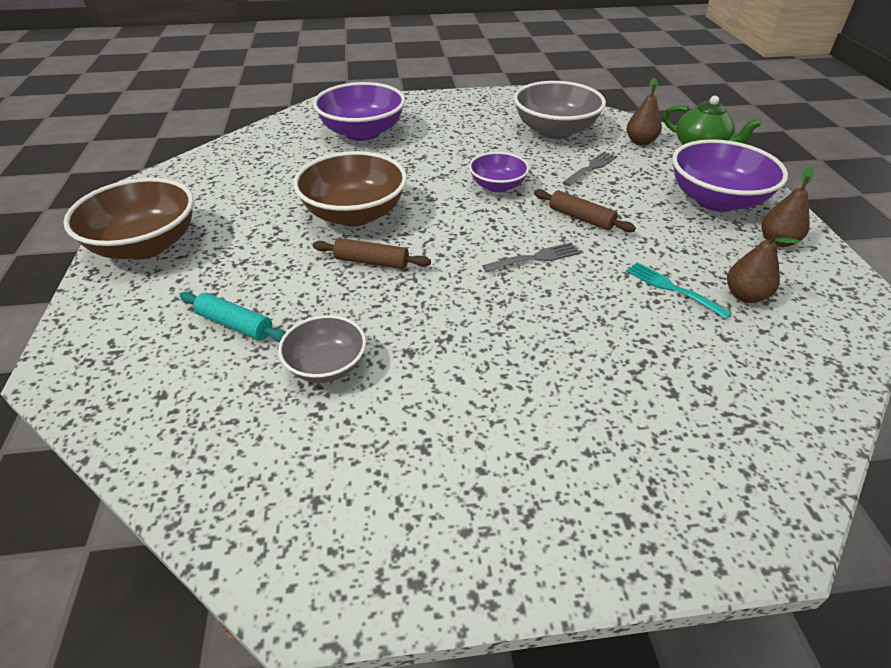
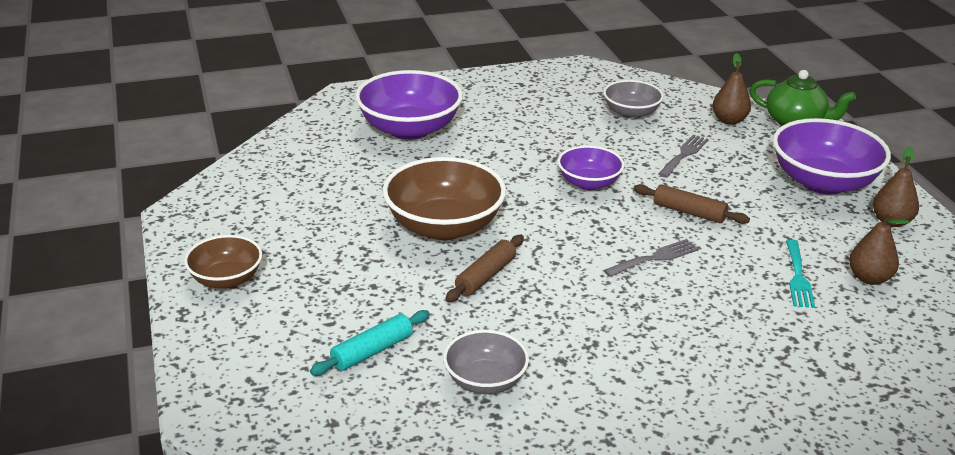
camera: 10 degrees left, 10 degrees down
brown bowl [63,178,194,260] -> brown bowl [184,235,263,289], size x0.58
turquoise rolling pin [180,292,286,342] -> turquoise rolling pin turned 60 degrees counterclockwise [310,310,430,376]
brown rolling pin [313,238,431,269] -> brown rolling pin turned 60 degrees counterclockwise [445,235,524,302]
grey bowl [514,81,606,139] -> grey bowl [603,80,664,119], size x0.58
turquoise fork [626,262,732,319] -> turquoise fork turned 120 degrees counterclockwise [786,240,815,308]

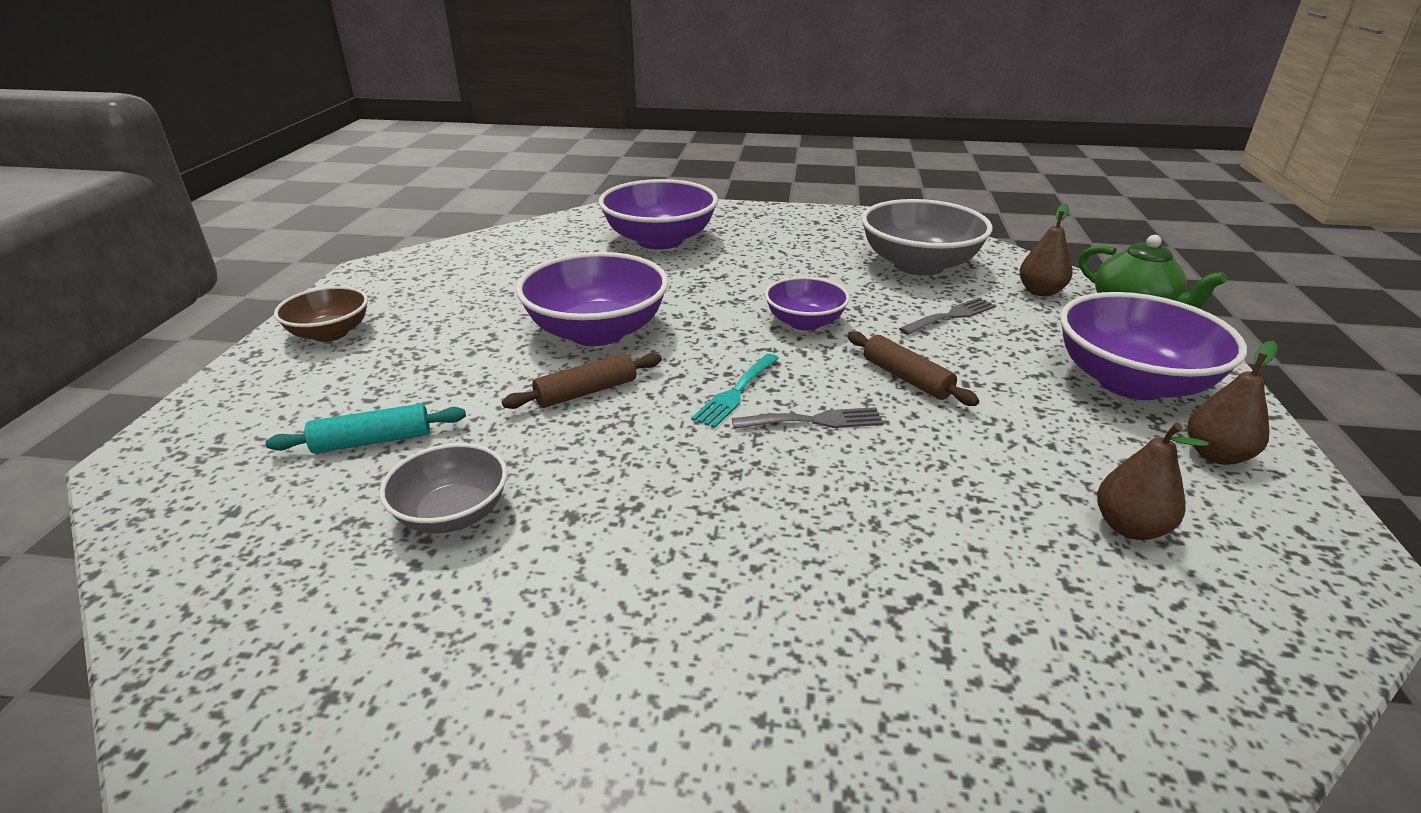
camera: 25 degrees right, 0 degrees up
brown bowl [382,157,506,240] -> purple bowl [516,252,668,346]
grey bowl [603,80,664,119] -> grey bowl [861,199,992,276], size x1.72
turquoise fork [786,240,815,308] -> turquoise fork moved to [691,354,779,428]

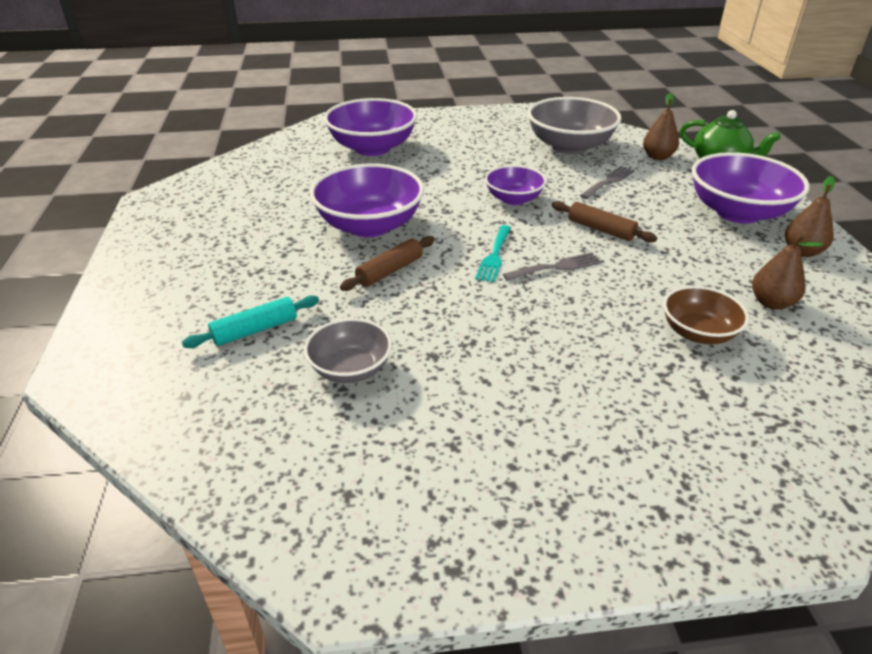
camera: 15 degrees left, 5 degrees up
brown bowl [274,286,368,342] -> brown bowl moved to [663,286,749,344]

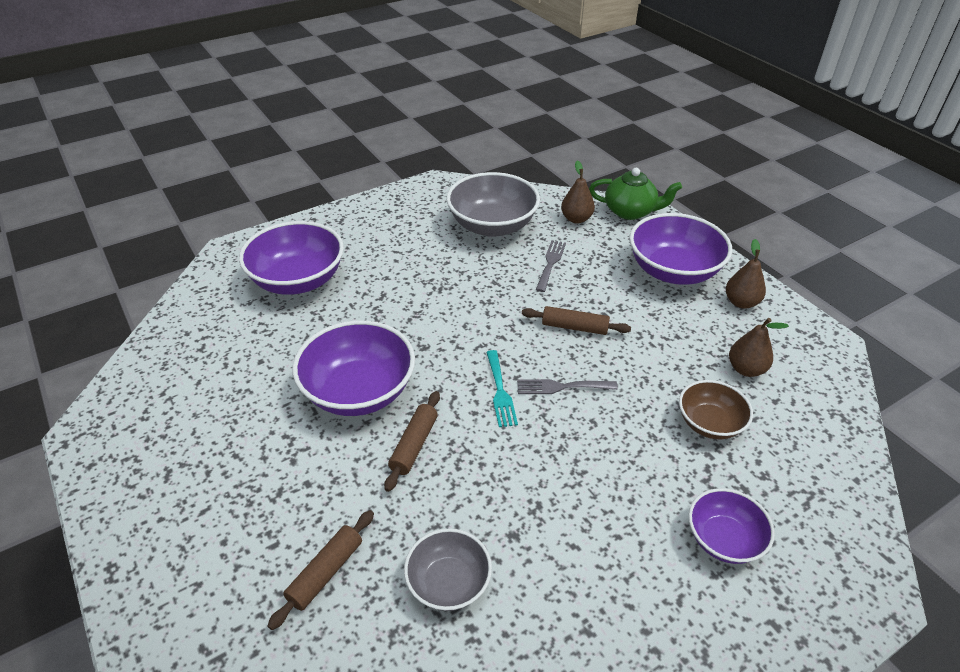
camera: 25 degrees left, 5 degrees up
turquoise rolling pin [182,295,319,348] -> brown rolling pin [268,510,374,630]
purple bowl [485,165,547,205] -> purple bowl moved to [689,488,775,564]
grey fork [503,252,602,281] -> grey fork turned 135 degrees counterclockwise [517,379,618,394]

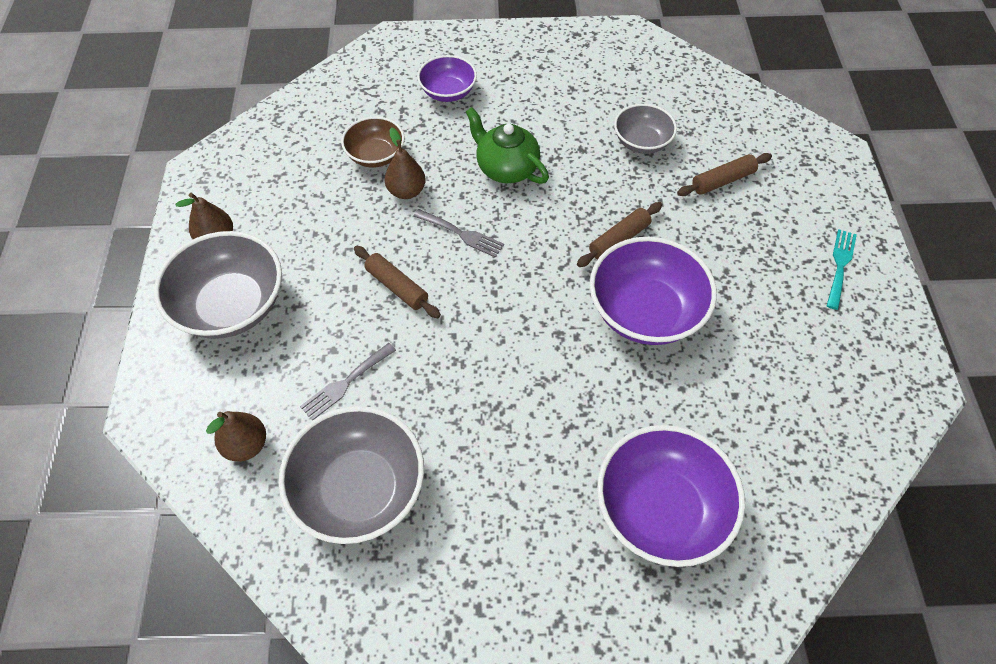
camera: 150 degrees left, 15 degrees up
turquoise fork [486,350,518,427] -> turquoise fork moved to [827,229,857,310]
green teapot [589,168,682,220] -> green teapot moved to [466,107,549,184]
purple bowl [629,213,732,285] -> grey bowl [154,231,282,339]
brown pear [729,318,789,377] -> brown pear moved to [385,127,426,199]

